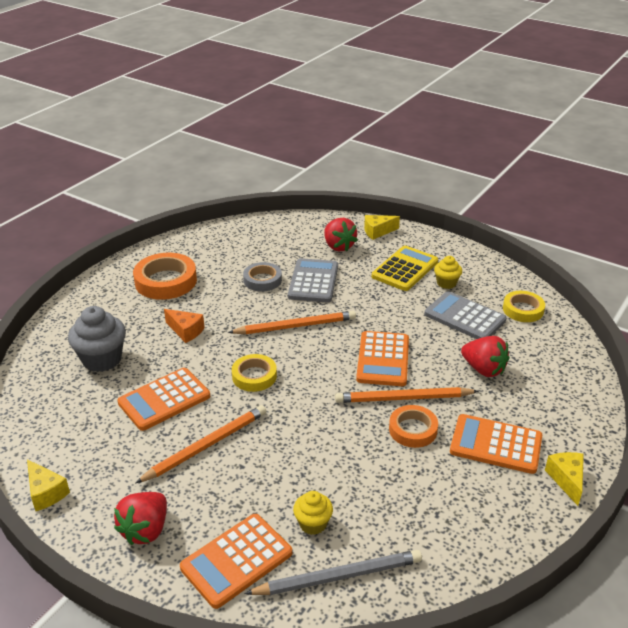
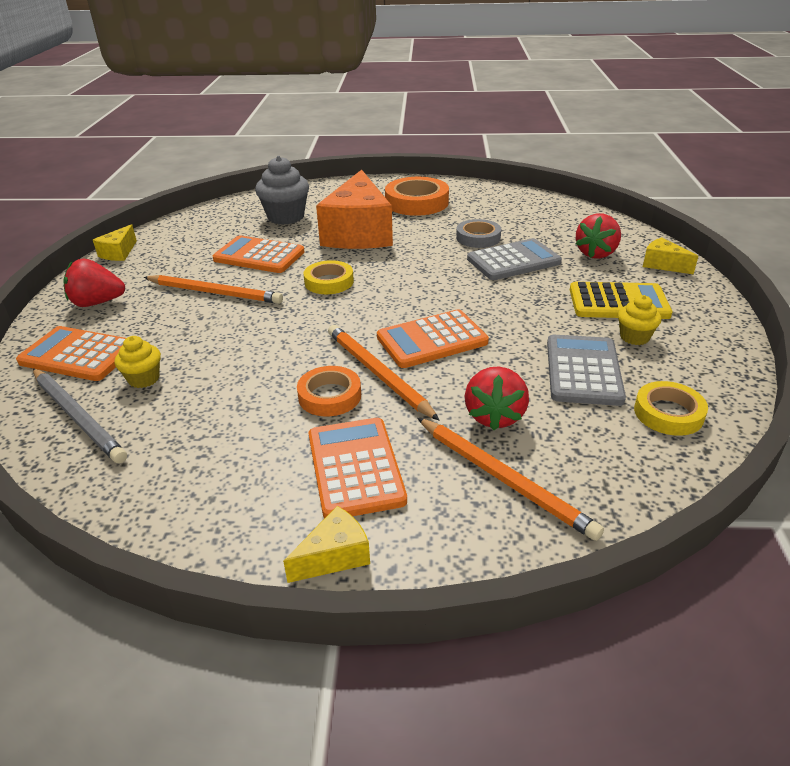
camera: 60 degrees right, 0 degrees up
orange cheese [164,309,205,343] -> orange cheese [316,170,393,249], size x2.33
orange pencil [228,311,356,334] -> orange pencil moved to [418,418,604,541]

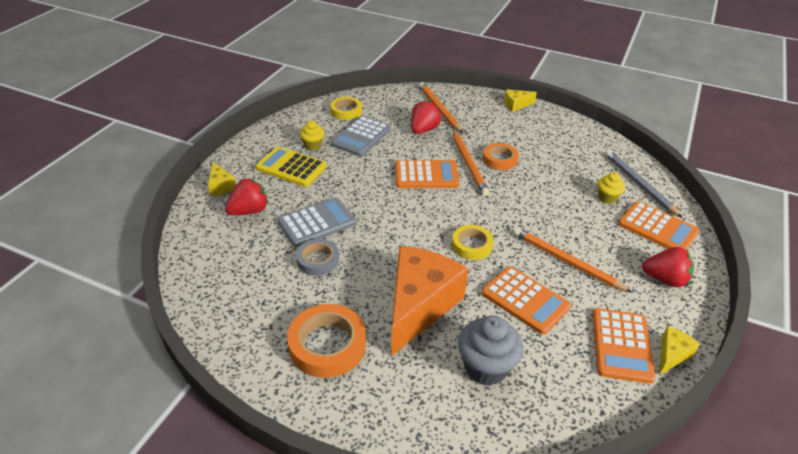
camera: 160 degrees left, 5 degrees up
orange calculator [309,418,407,518] -> orange calculator moved to [592,308,656,384]
grey calculator [467,238,562,280] -> grey calculator turned 150 degrees clockwise [278,198,356,247]

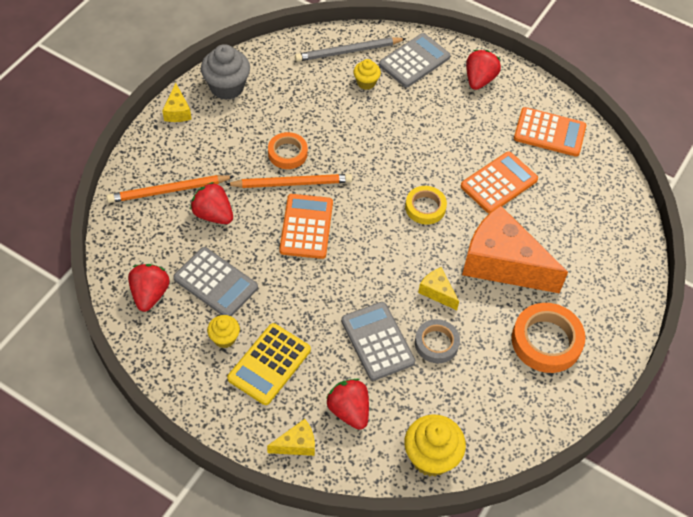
camera: 85 degrees left, 15 degrees up
yellow tape [330,97,362,120] -> red strawberry [128,264,170,312]
grey cupcake [458,315,523,386] -> grey cupcake moved to [201,44,250,100]
orange pencil [513,227,632,292] -> none
orange calculator [618,201,700,250] -> grey calculator [379,33,450,87]
yellow cheese [659,326,700,375] -> yellow cheese moved to [418,267,459,310]
none -> yellow cupcake [404,414,466,476]

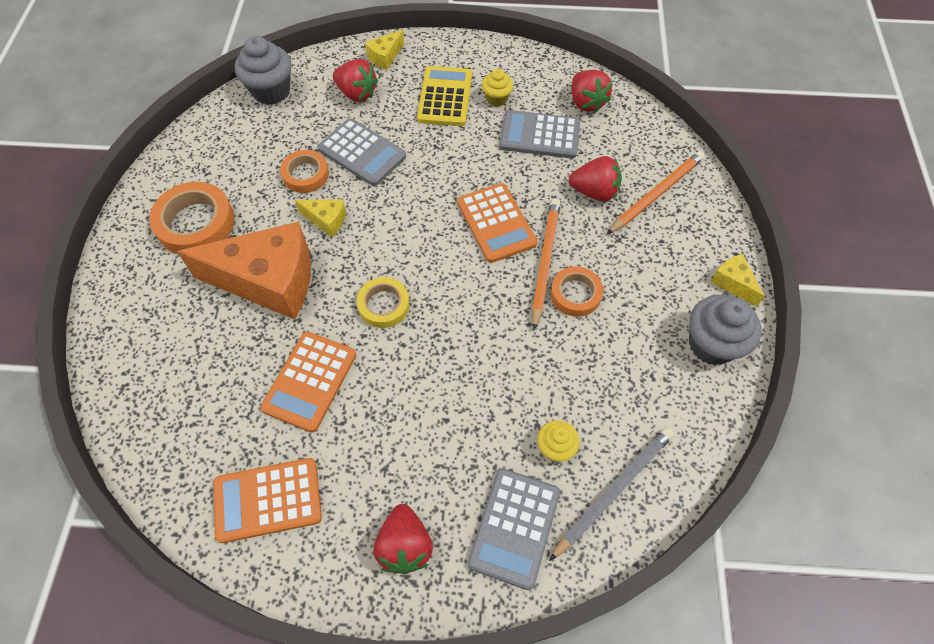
camera: 155 degrees right, 5 degrees up
orange pencil [225,174,352,188] -> orange pencil turned 135 degrees clockwise [532,199,560,330]
yellow cupcake [404,414,466,476] -> grey cupcake [235,36,292,105]
grey tape [415,319,460,363] -> orange tape [280,150,329,193]

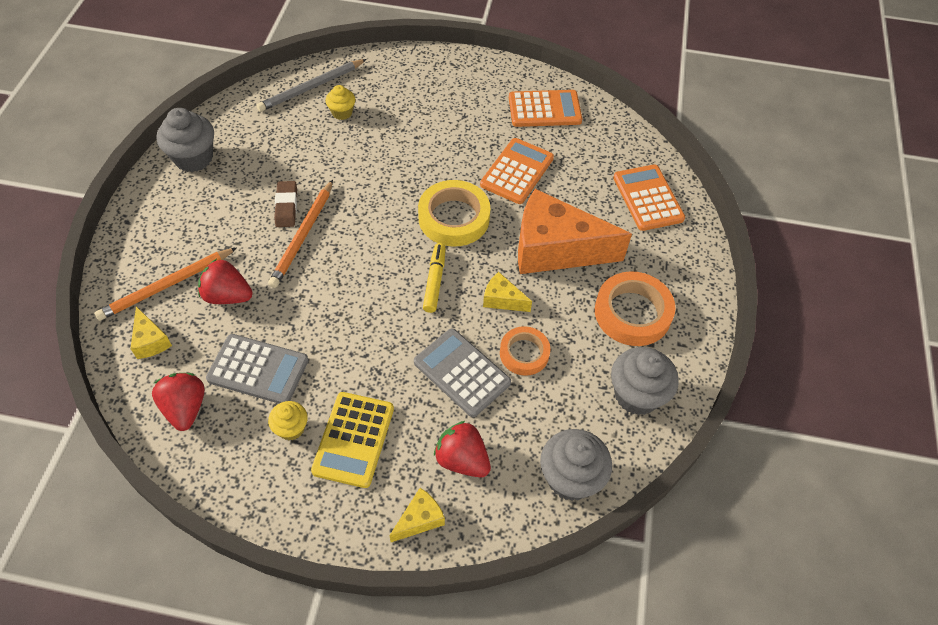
camera: 175 degrees left, 5 degrees down
yellow tape [357,277,410,328] -> yellow tape [418,180,491,247], size x1.60
red strawberry [373,504,433,574] -> none
orange calculator [457,183,537,263] -> orange calculator moved to [613,165,685,231]
grey calculator [468,468,560,590] -> none
orange tape [551,266,603,317] -> brown eraser [274,181,297,227]
yellow cheese [710,254,765,307] -> yellow cheese moved to [130,307,172,359]
none -> yellow marker [423,243,446,313]
none -> grey cupcake [611,347,679,415]

